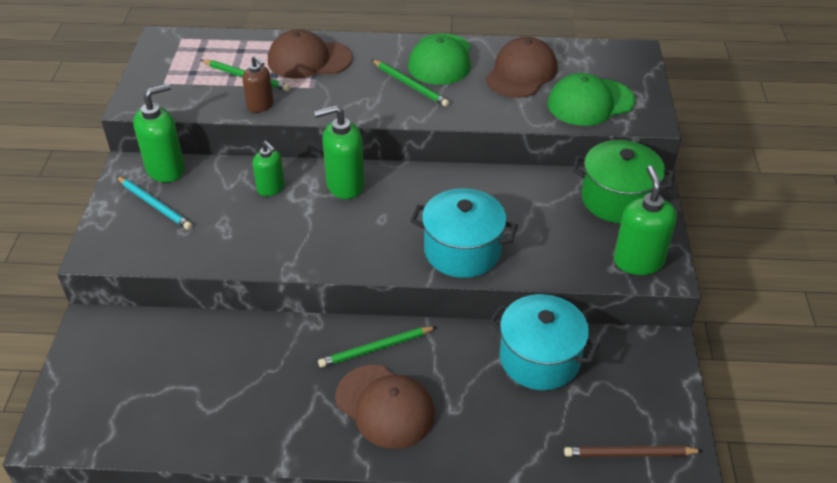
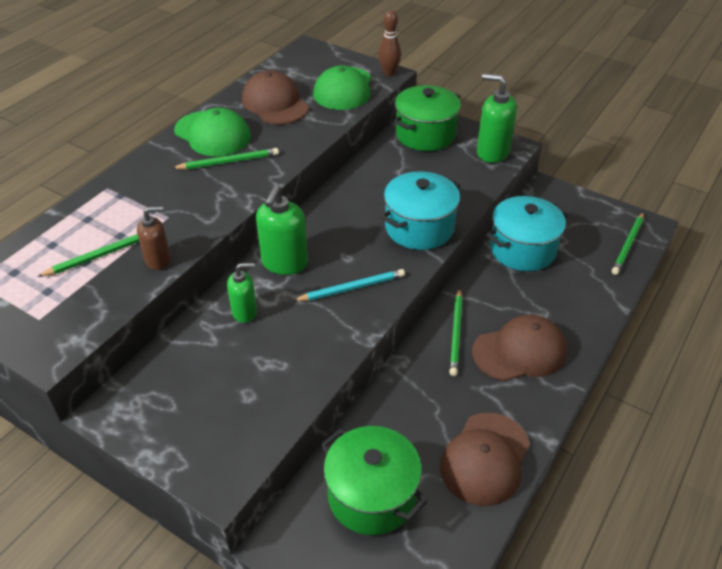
camera: 60 degrees left, 0 degrees up
turquoise pencil [116,176,192,230] -> turquoise pencil moved to [293,269,405,301]
green soap dispenser [133,83,185,182] -> none
brown cap [268,29,352,79] -> brown cap moved to [440,412,530,506]
brown pencil [564,446,702,457] -> green pencil [612,212,644,275]
none -> green pot [321,426,428,535]
none -> brown bowling pin [378,10,401,76]

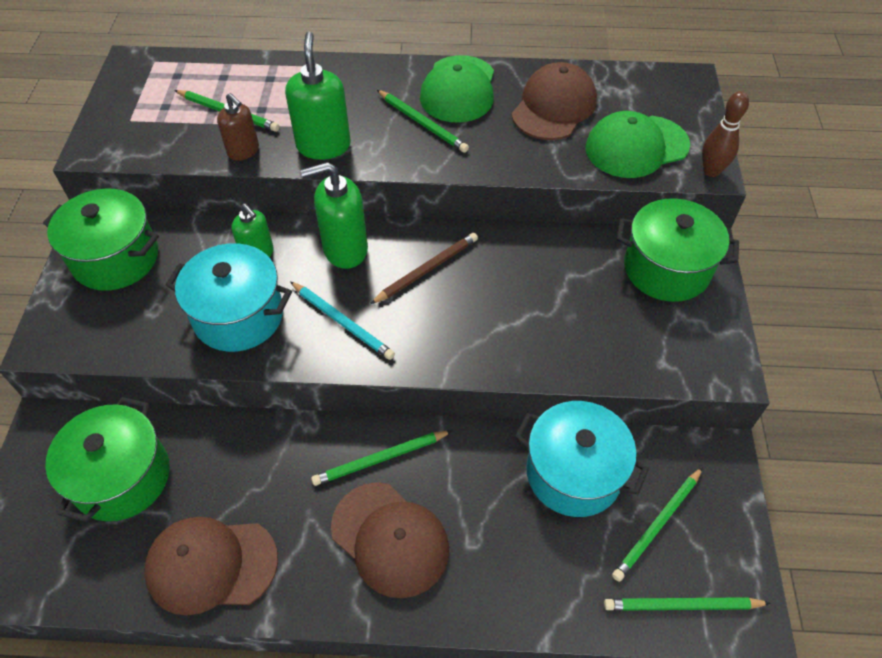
camera: 60 degrees right, 10 degrees up
turquoise pot [381,171,461,250] -> turquoise pot moved to [166,243,292,352]
green soap dispenser [477,74,517,163] -> green soap dispenser moved to [285,32,351,160]
none -> green pot [43,188,159,291]
none -> brown pencil [370,233,478,304]
none -> green pencil [612,467,703,582]

